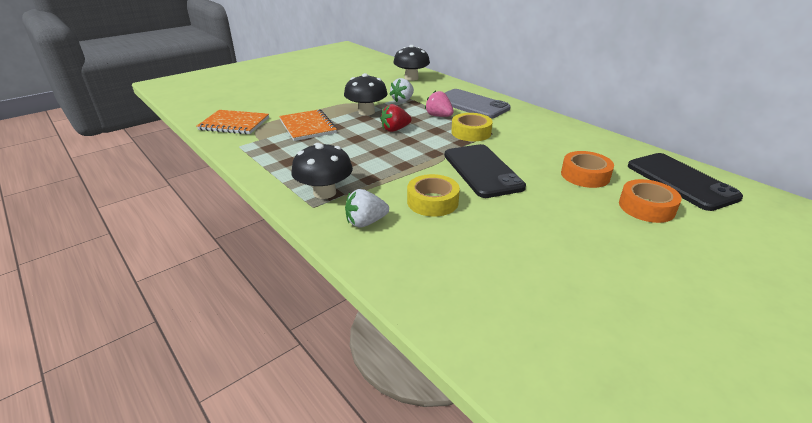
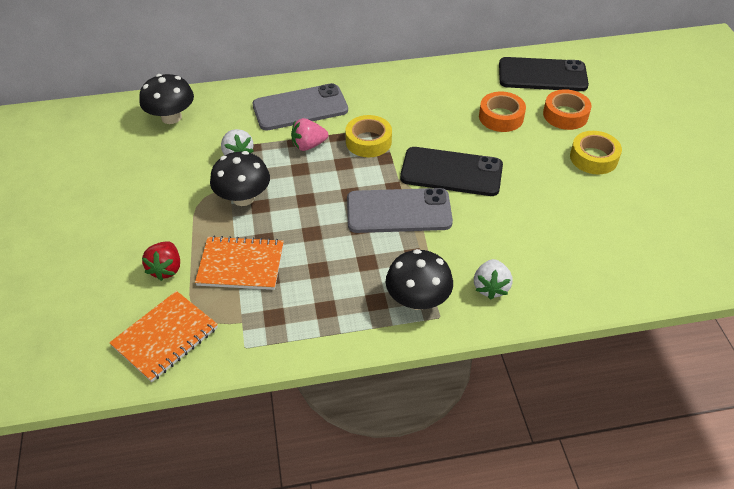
camera: 60 degrees left, 15 degrees up
red strawberry [380,104,412,132] -> red strawberry moved to [142,241,180,281]
yellow tape [407,174,460,217] -> yellow tape moved to [570,131,622,174]
none -> grey phone [347,188,453,233]

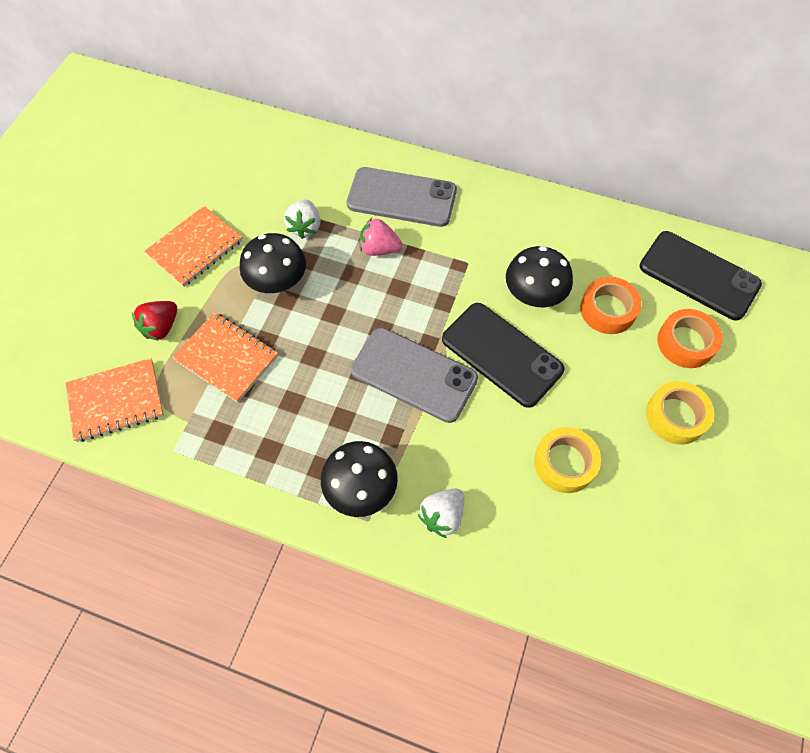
camera: 30 degrees right, 15 degrees up
black mushroom [139,74,194,124] -> black mushroom moved to [506,246,573,307]
yellow tape [345,115,392,157] -> yellow tape moved to [534,427,601,493]
none -> orange notebook [144,206,243,287]

